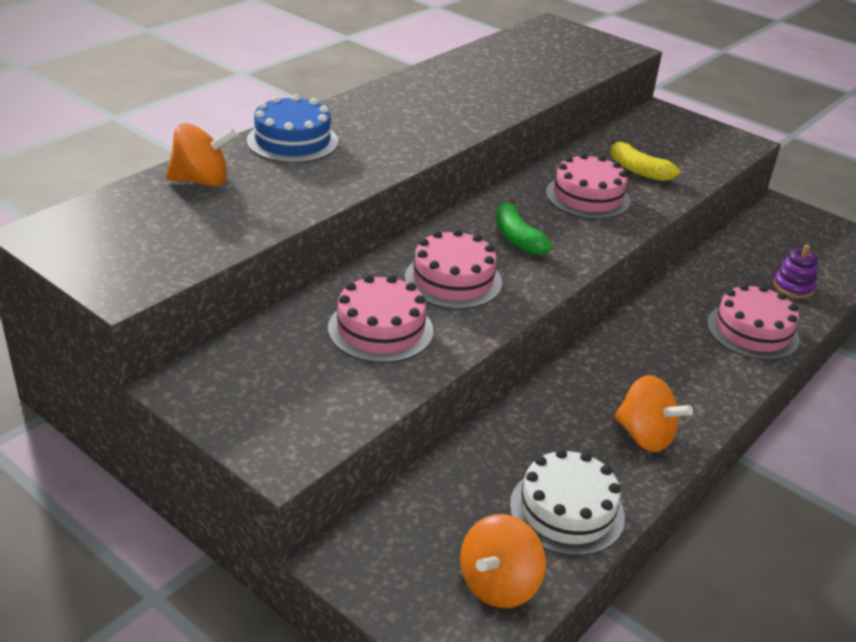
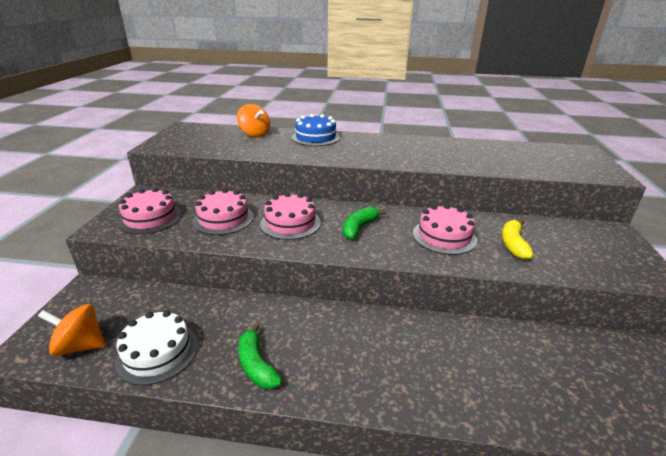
camera: 60 degrees right, 5 degrees down
orange spinning top [614,375,693,452] -> green banana [238,323,282,389]
pink cake [707,284,800,360] -> pink cake moved to [118,188,182,234]
purple stacking toy [773,244,818,299] -> none

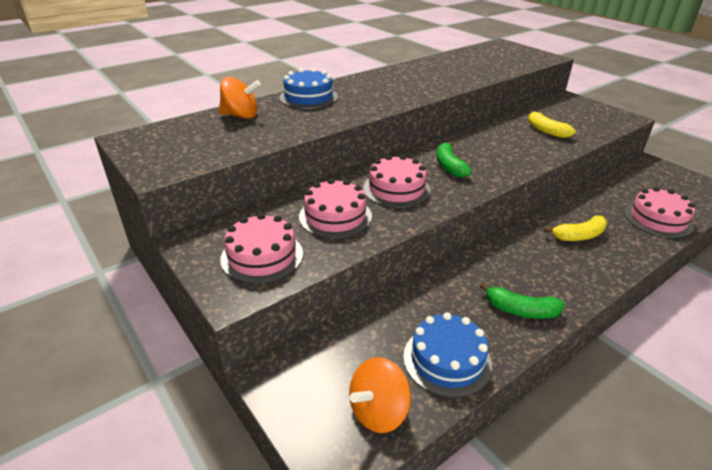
camera: 45 degrees left, 5 degrees up
white cake [115,310,198,386] -> blue cake [403,312,492,398]
pink cake [413,204,477,255] -> pink cake moved to [624,187,695,238]
none -> yellow banana [544,216,607,241]

